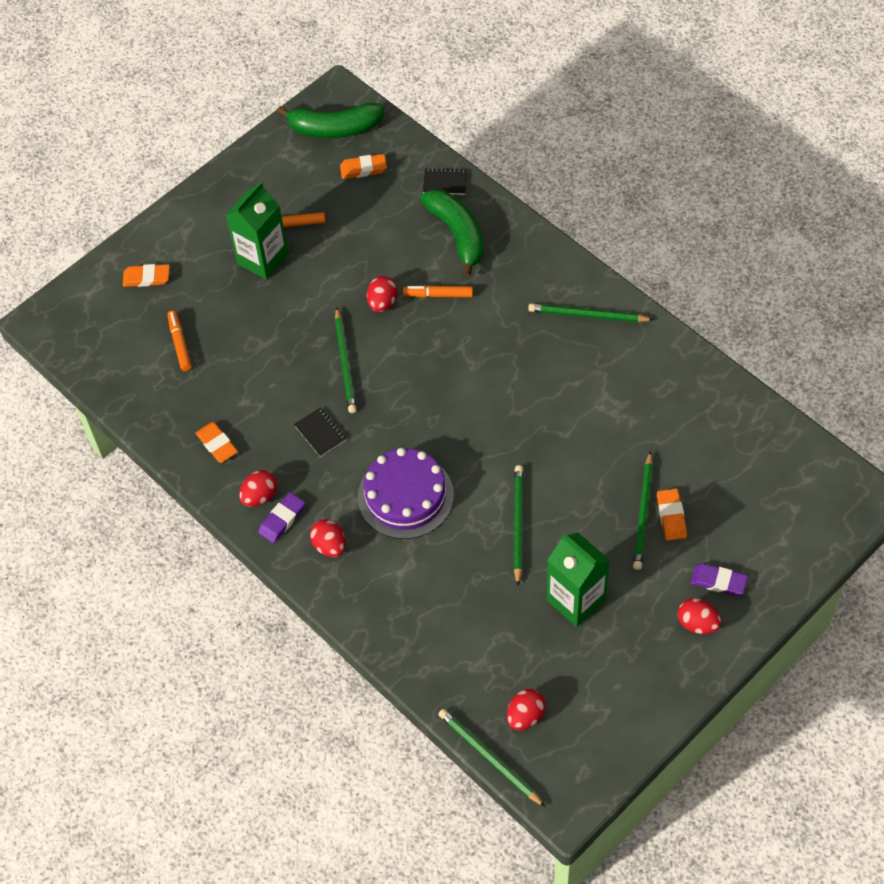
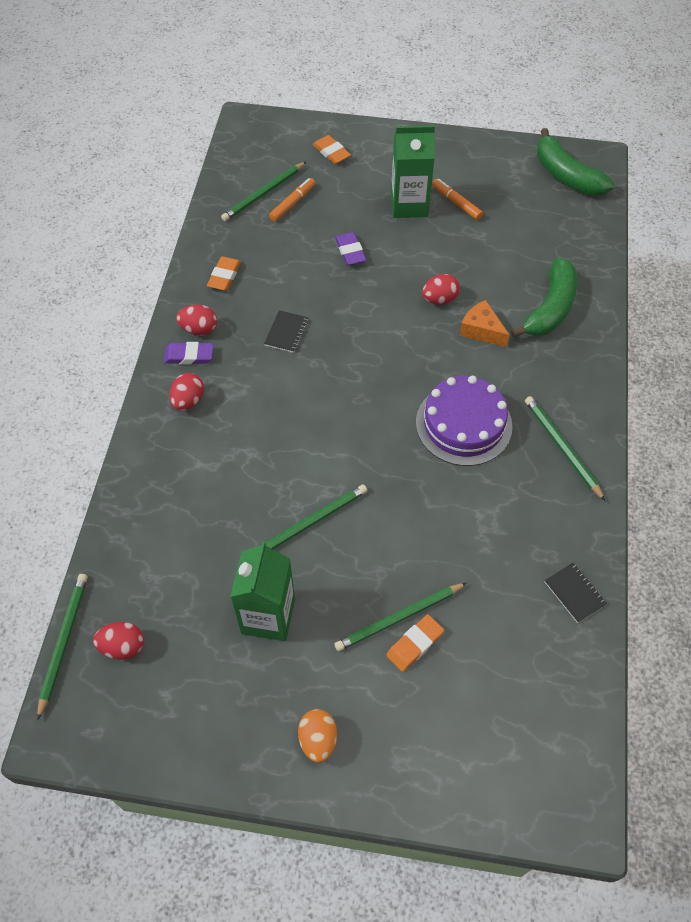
camera: 50 degrees right, 0 degrees up
green pencil [335,307,357,413] -> green pencil moved to [221,162,306,221]
orange eraser [340,154,387,179] -> none
purple cake [358,448,454,539] -> purple cake moved to [416,376,513,466]
orange marker [403,285,473,298] -> orange cheese [459,300,510,347]
black notebook [423,168,467,195] -> black notebook moved to [545,563,607,623]
red egg [678,598,721,634] -> orange egg [298,709,337,763]
purple eraser [690,563,748,596] -> purple eraser moved to [335,232,366,266]

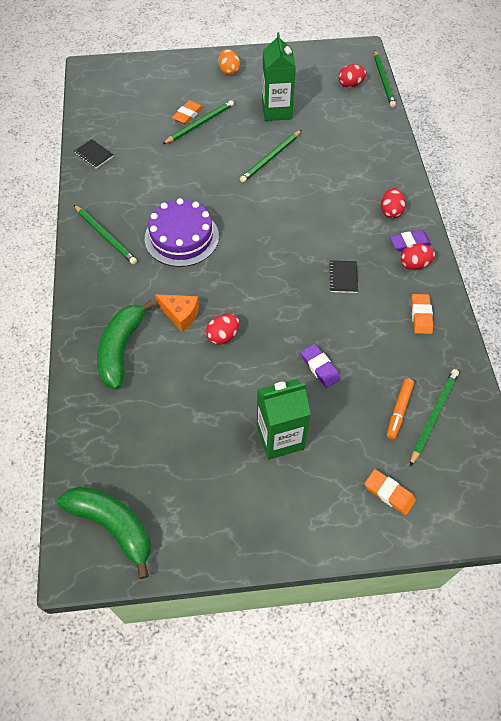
camera: 165 degrees right, 0 degrees up
orange marker [432,179,483,220] -> none

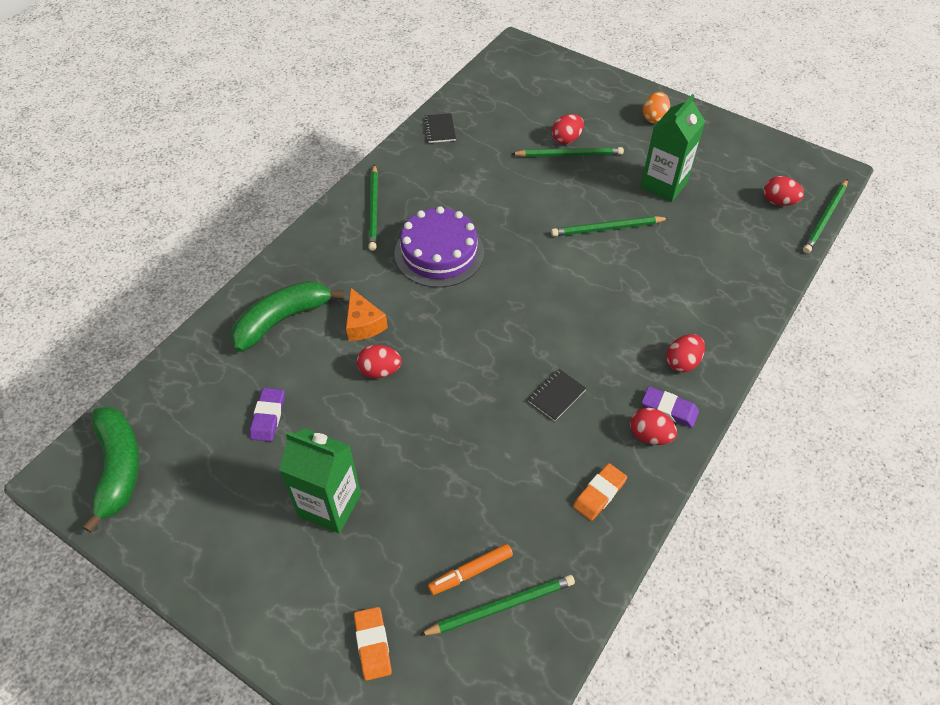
camera: 40 degrees right, 5 degrees down
orange eraser [172,100,203,124] -> red egg [552,114,584,144]
purple eraser [301,344,341,388] -> purple eraser moved to [250,388,285,442]

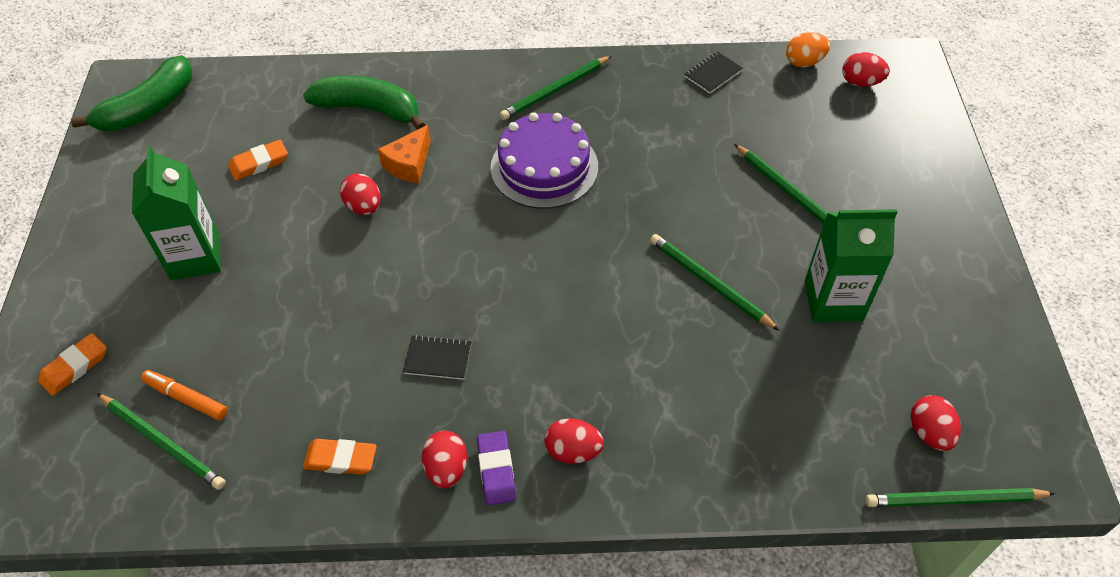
camera: 55 degrees right, 0 degrees up
purple eraser [250,388,285,442] -> orange eraser [228,140,288,181]
red egg [552,114,584,144] -> red egg moved to [842,52,890,87]
orange egg [643,92,670,123] -> orange egg moved to [786,32,830,67]

